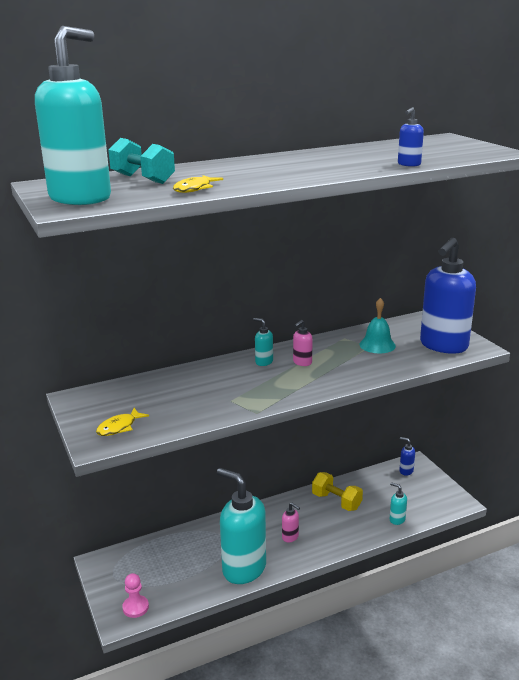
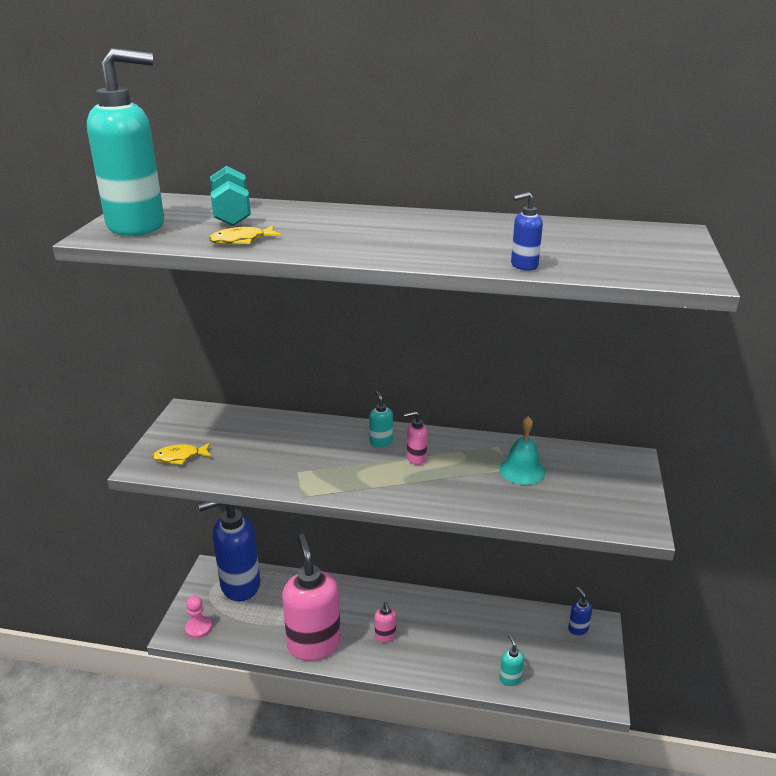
camera: 35 degrees right, 5 degrees up
turquoise soap dispenser [217,468,266,584] -> pink soap dispenser [282,534,341,661]
yellow dumbbell [312,472,363,511] -> none
blue soap dispenser [420,238,476,354] -> blue soap dispenser moved to [198,502,260,601]

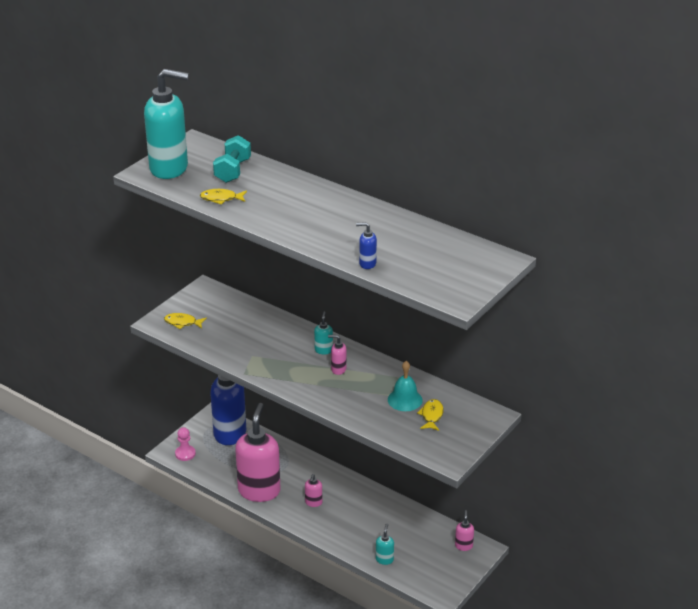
camera: 25 degrees right, 5 degrees up
blue soap dispenser [568,587,592,635] -> pink soap dispenser [455,510,474,551]
none -> yellow fish [417,399,444,431]

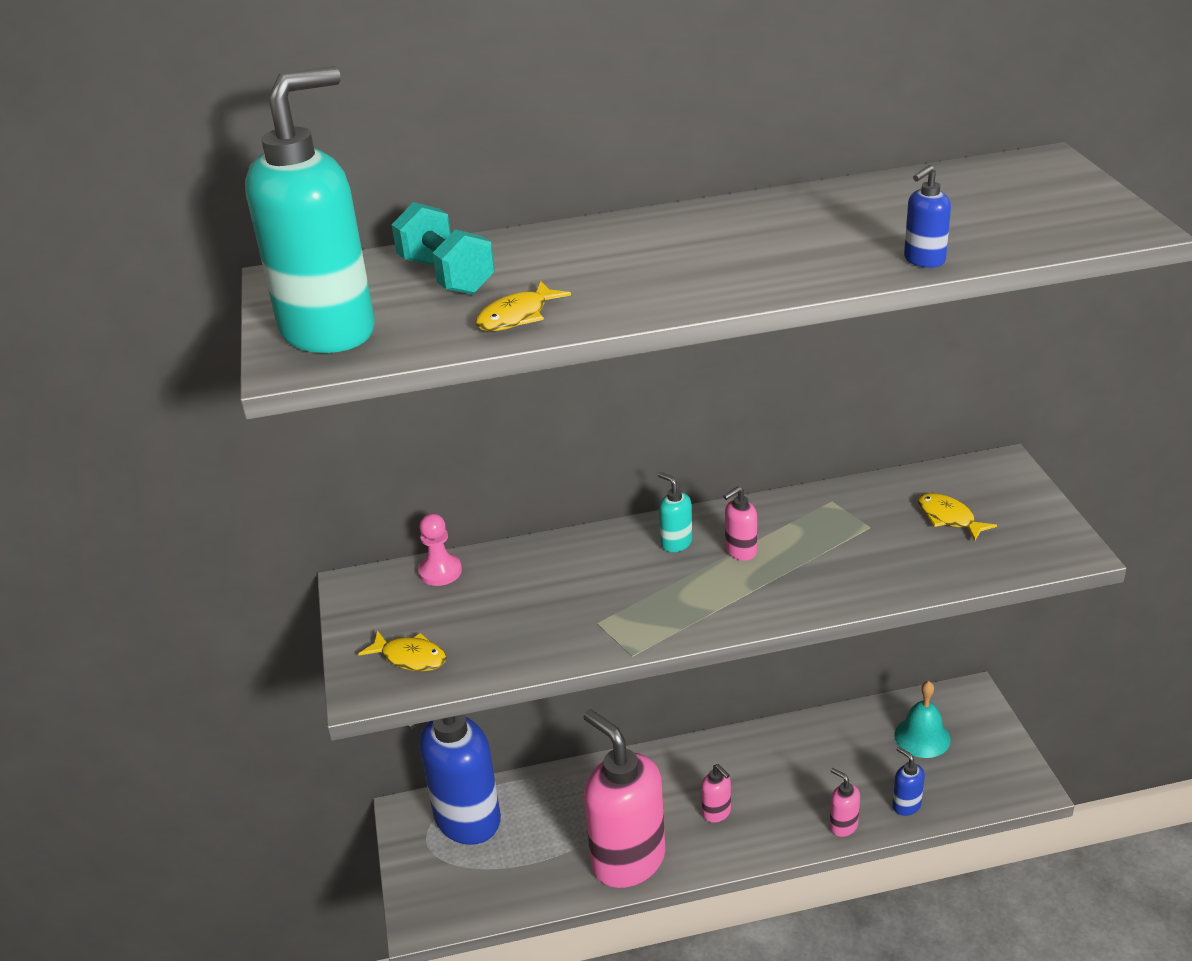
camera: 45 degrees left, 0 degrees up
yellow fish [164,313,207,329] -> yellow fish turned 120 degrees counterclockwise [358,630,447,671]
pink pawn [175,427,196,461] -> pink pawn moved to [418,513,462,586]
turquoise soap dispenser [376,524,394,565] -> blue soap dispenser [892,747,925,816]
turquoise bell [388,361,423,411] -> turquoise bell moved to [894,681,951,758]
pink soap dispenser [455,510,474,551] -> pink soap dispenser moved to [829,768,860,837]

